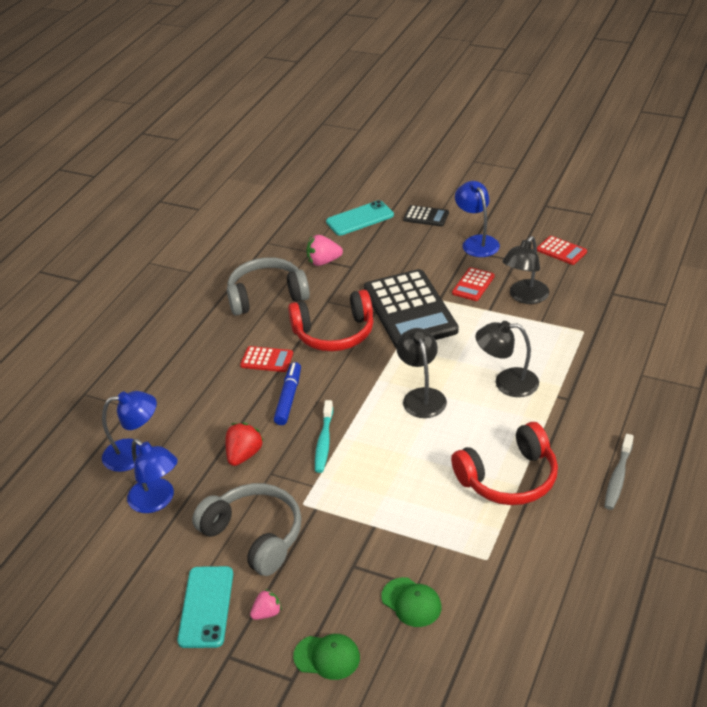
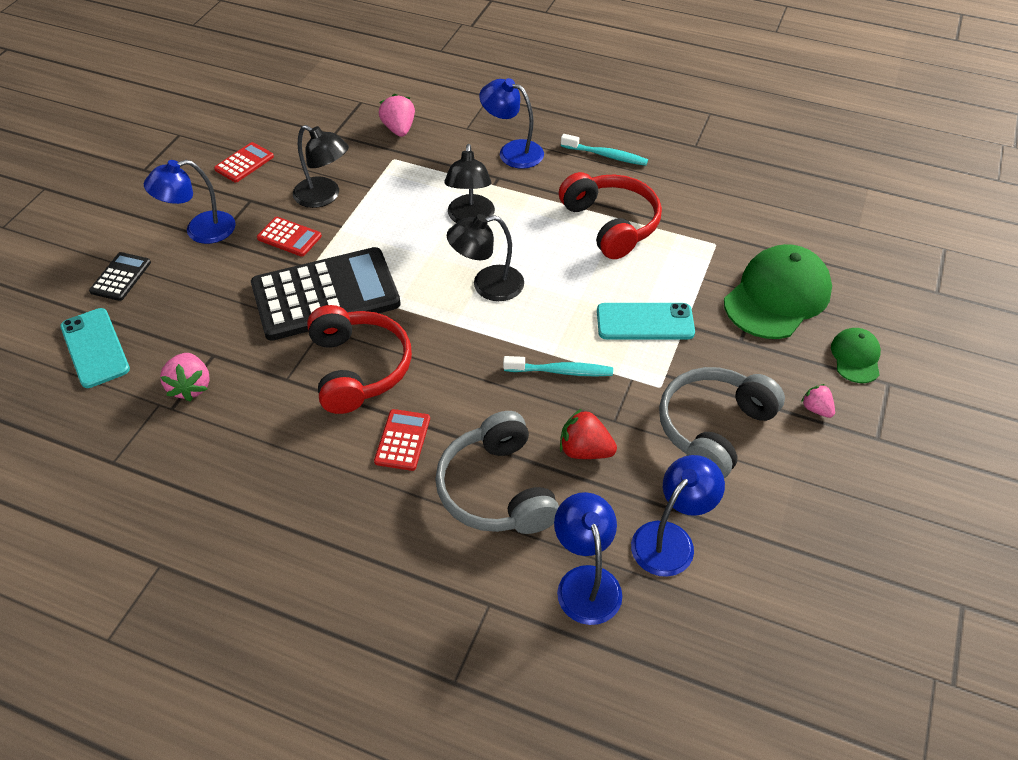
camera: 95 degrees left, 10 degrees up
turquoise phone [177,566,233,648] -> turquoise phone moved to [597,303,695,339]
grey headphones [227,257,310,316] -> grey headphones moved to [435,411,559,534]
blue marker [274,362,301,425] -> none
green cap [381,577,442,627] -> green cap [724,244,832,339], size x1.96
grey toothbrush [604,434,634,510] -> turquoise toothbrush [561,134,648,166]
none -> pink strawberry [379,94,415,137]
none -> blue lamp [479,78,544,169]

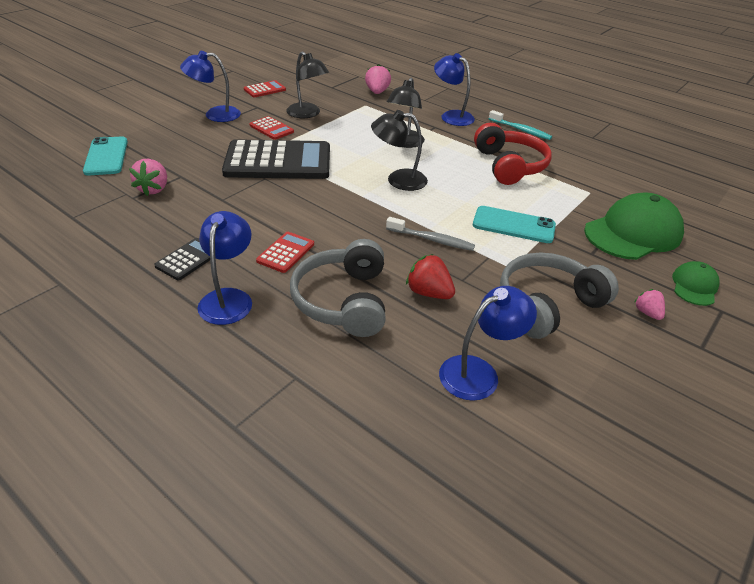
camera: 15 degrees right, 10 degrees down
black calculator [89,252,151,301] -> black calculator moved to [154,238,210,280]
red headphones [307,305,412,414] -> none
turquoise toothbrush [503,356,613,377] -> grey toothbrush [386,217,475,251]
blue lamp [554,492,622,625] -> blue lamp moved to [198,211,252,325]

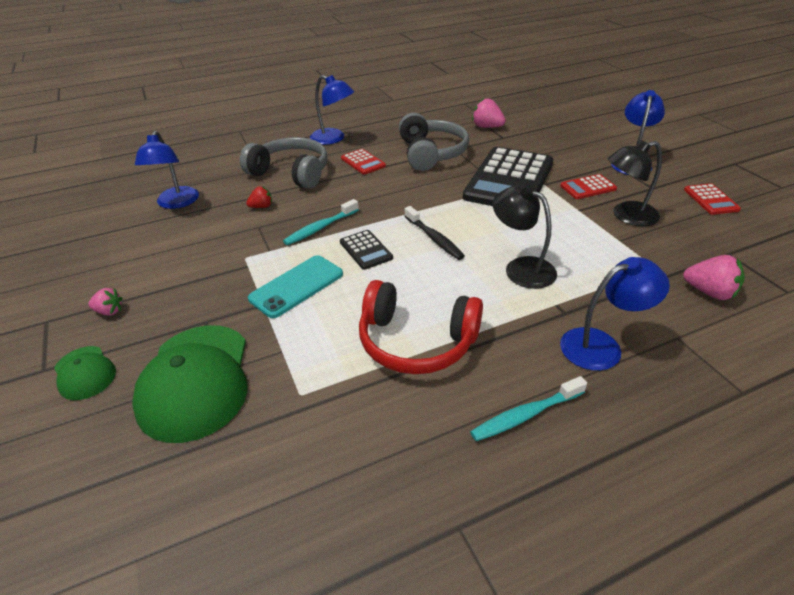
camera: 120 degrees right, 0 degrees up
turquoise phone [83,136,128,175] -> none
black calculator [154,238,210,280] -> black calculator moved to [340,230,393,270]
black lamp [371,110,428,191] -> black toothbrush [404,206,465,260]
grey toothbrush [386,217,475,251] -> turquoise toothbrush [283,199,359,245]
red strawberry [406,254,455,299] -> red strawberry [246,186,272,208], size x0.63
grey headphones [500,252,619,339] -> grey headphones moved to [399,113,469,171]

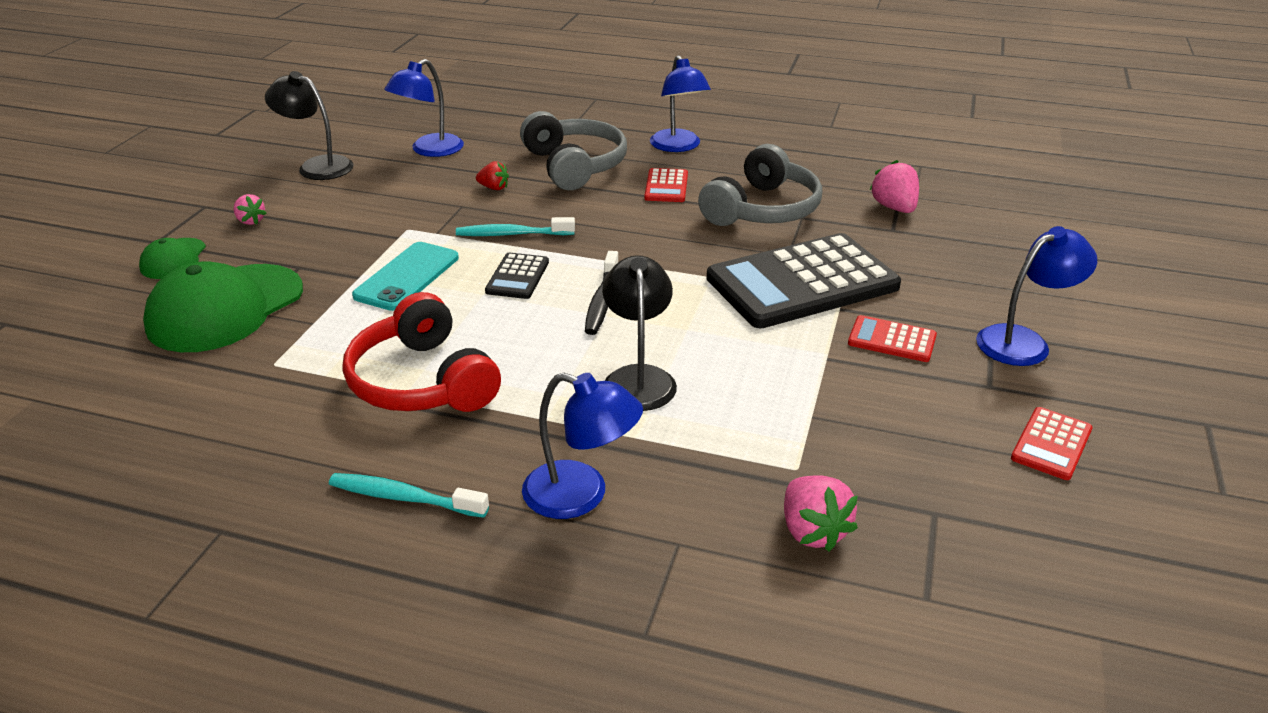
camera: 40 degrees right, 5 degrees down
turquoise phone [248,255,343,318] -> turquoise phone turned 60 degrees counterclockwise [352,242,459,311]
black lamp [608,140,662,226] -> black lamp moved to [265,71,353,180]

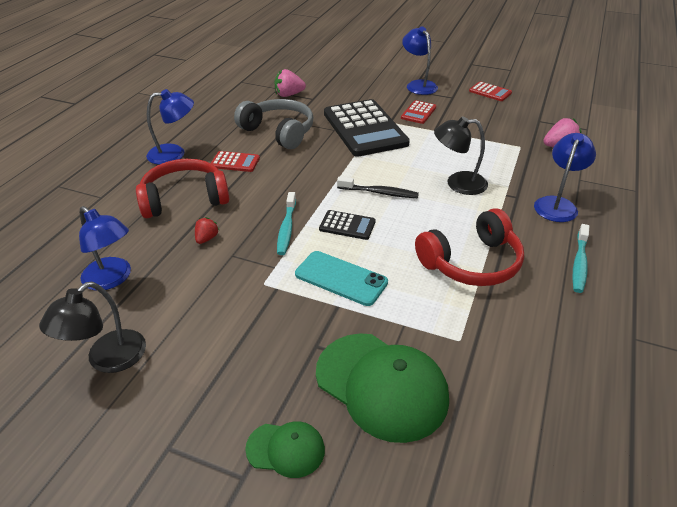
camera: 85 degrees left, 5 degrees up
pink strawberry [234,194,266,225] -> none
grey headphones [520,111,627,190] -> red headphones [136,159,229,218]

